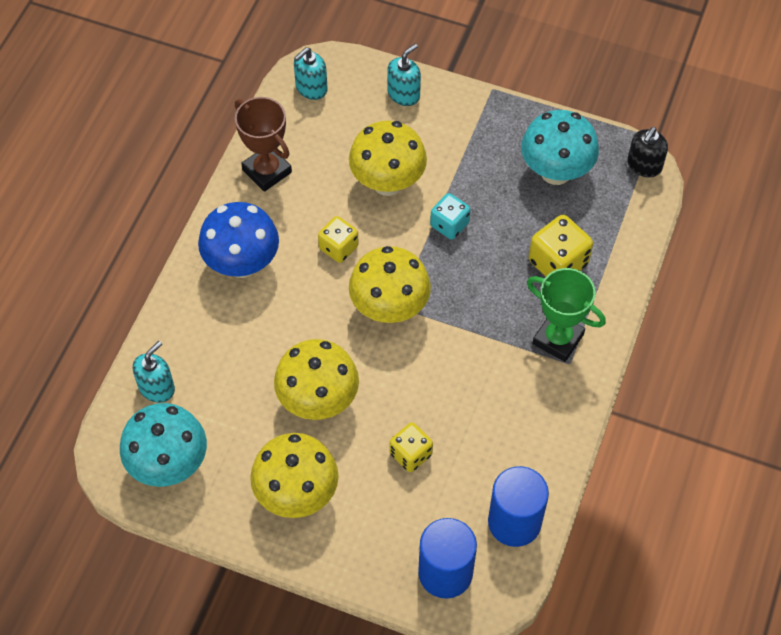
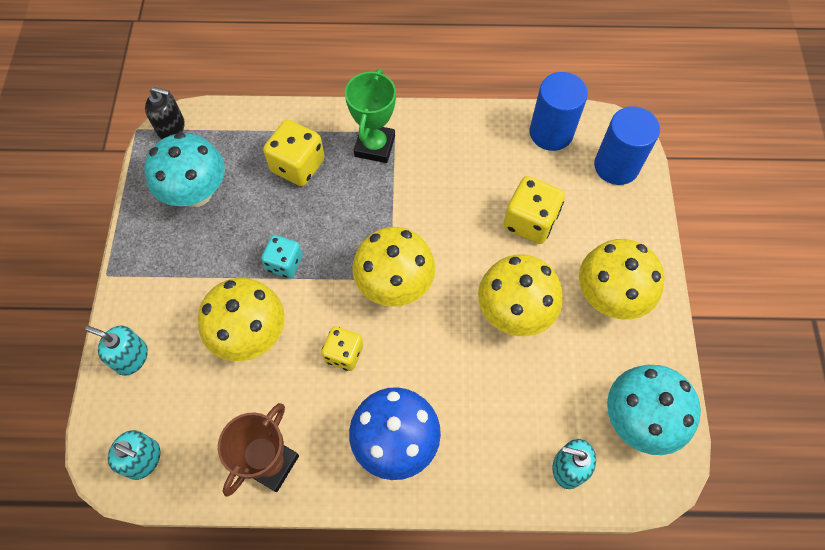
camera: 110 degrees left, 5 degrees up
yellow dice [390,422,433,472] -> yellow dice [503,176,565,244], size x1.51

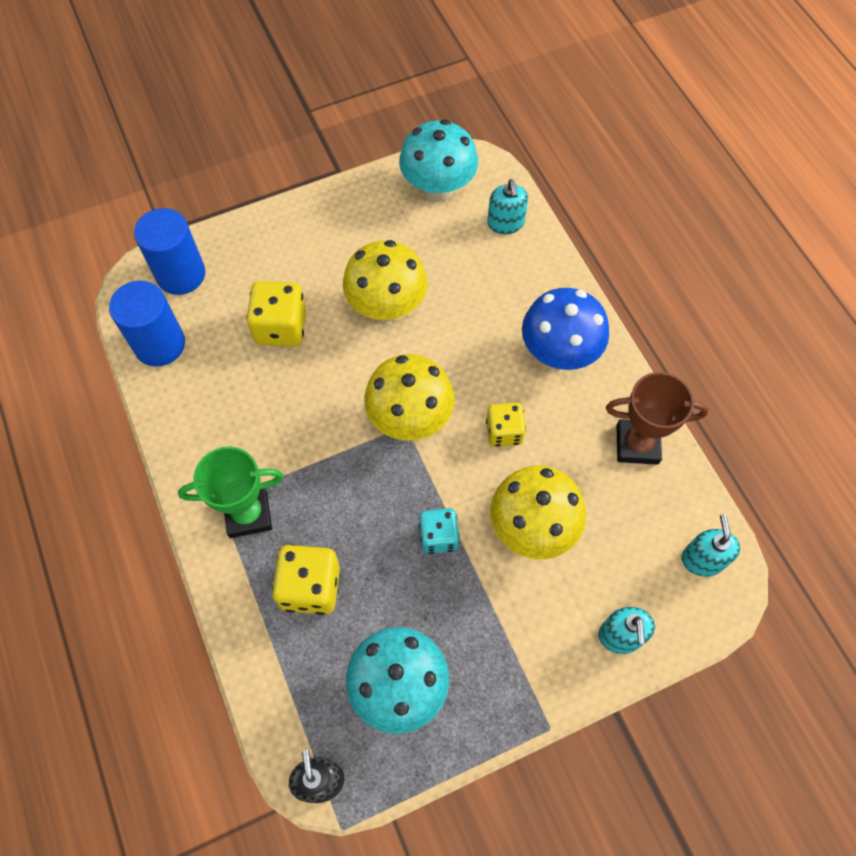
camera: 115 degrees left, 0 degrees up
yellow mushroom [579,239,665,320] -> none

